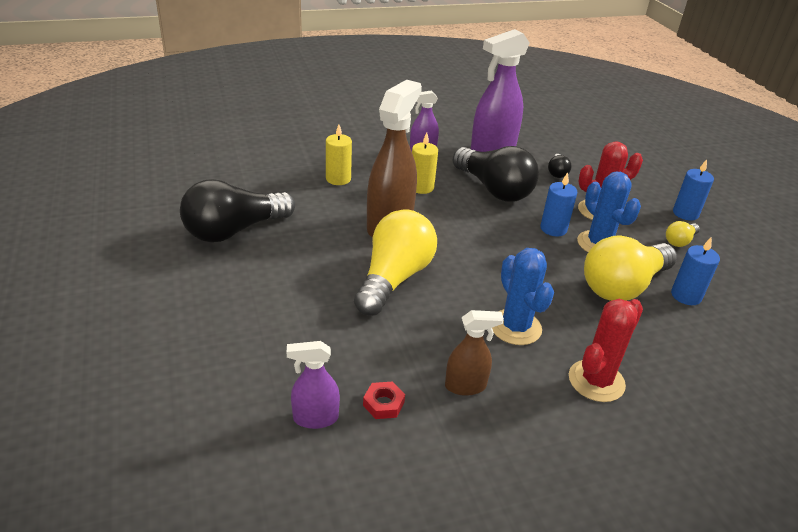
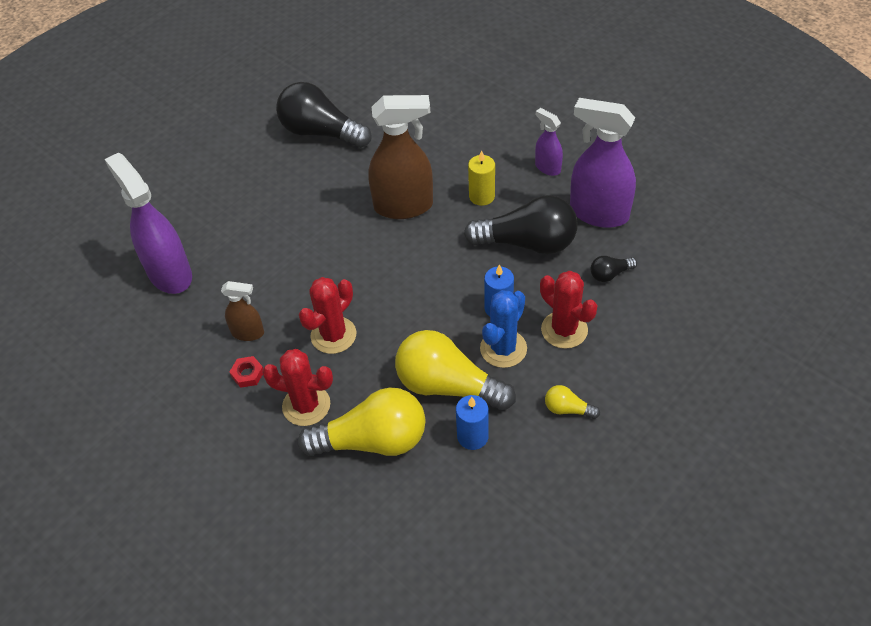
camera: 65 degrees right, 15 degrees up
purple spray bottle [287,341,340,429] -> purple spray bottle [105,153,192,294], size x1.94
yellow candle [326,124,352,185] -> none
yellow light bulb [354,209,437,316] -> yellow light bulb moved to [298,387,426,456]
red nut [363,382,405,419] -> red nut moved to [229,356,263,388]
brown spray bottle [445,310,504,396] -> brown spray bottle turned 45 degrees counterclockwise [221,281,264,341]
black light bulb [452,146,539,202] -> black light bulb turned 105 degrees counterclockwise [464,195,577,254]
blue cactus [492,248,554,345] -> red cactus [299,277,356,354]
blue candle [673,159,714,221] -> none

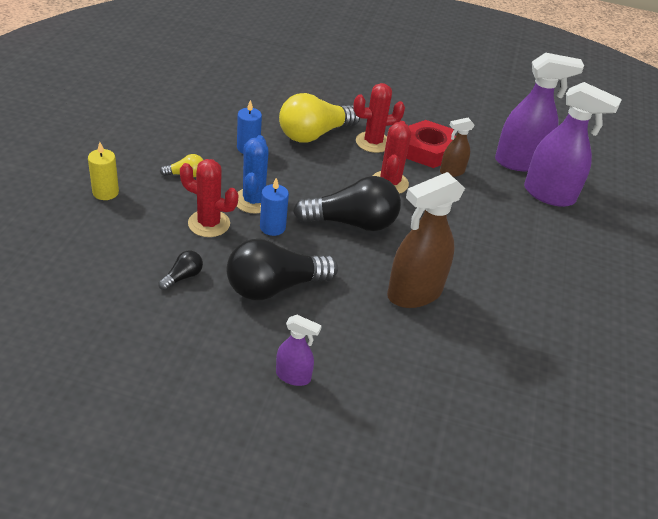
camera: 145 degrees right, 10 degrees down
red nut [229,356,263,388] -> red nut [406,120,456,168], size x2.32
black light bulb [276,82,372,148] -> black light bulb moved to [293,176,401,231]
yellow light bulb [395,330,516,411] -> none
yellow candle [468,150,495,206] -> yellow candle moved to [88,142,119,200]
purple spray bottle [570,98,636,228] -> purple spray bottle moved to [495,53,584,171]

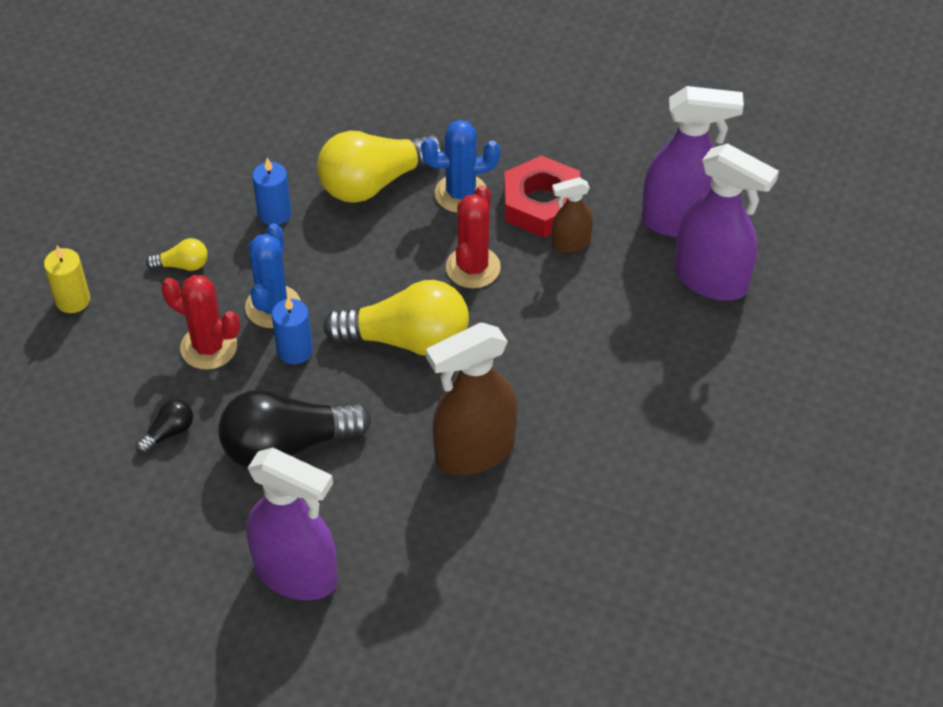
camera: 10 degrees right, 10 degrees up
purple spray bottle [276,315,322,386] -> purple spray bottle [246,448,337,600], size x1.94
black light bulb [293,176,401,231] -> yellow light bulb [323,280,469,356]
red cactus [353,83,405,153] -> blue cactus [421,120,500,213]

